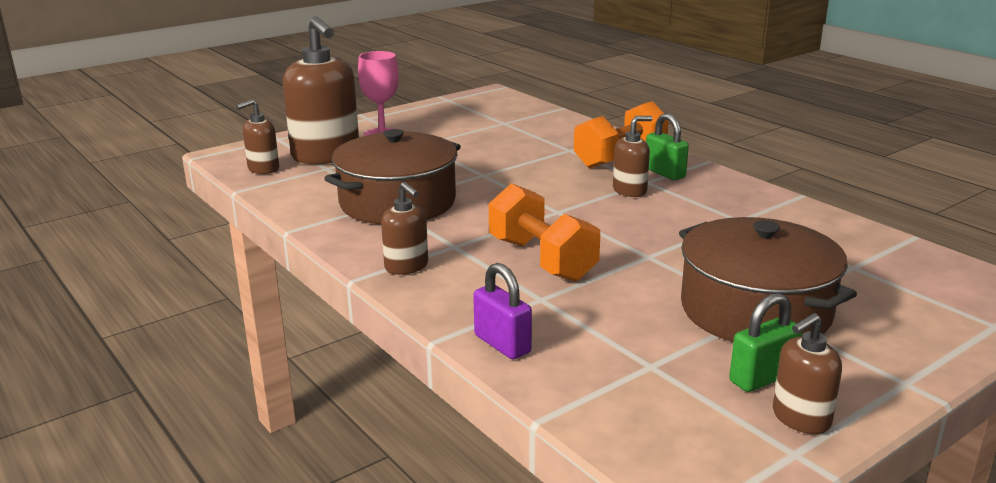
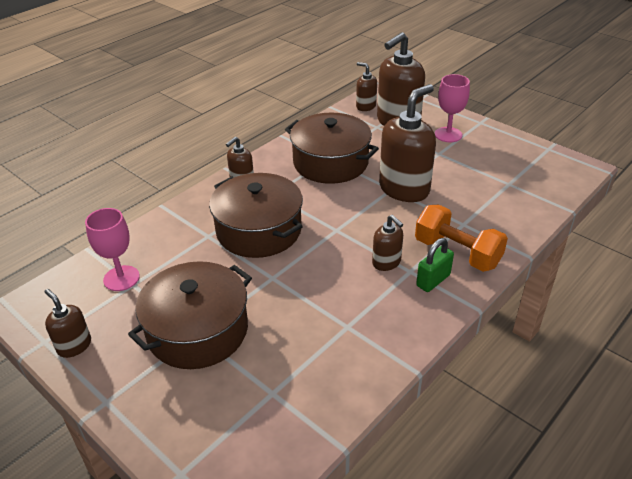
camera: 80 degrees right, 15 degrees up
purple padlock [473,263,532,359] -> none
orange dumbbell [489,183,600,282] -> brown pot [209,173,303,258]
green padlock [729,293,802,392] -> none
none -> pink goblet [85,208,140,291]
none -> brown soap dispenser [379,84,436,202]

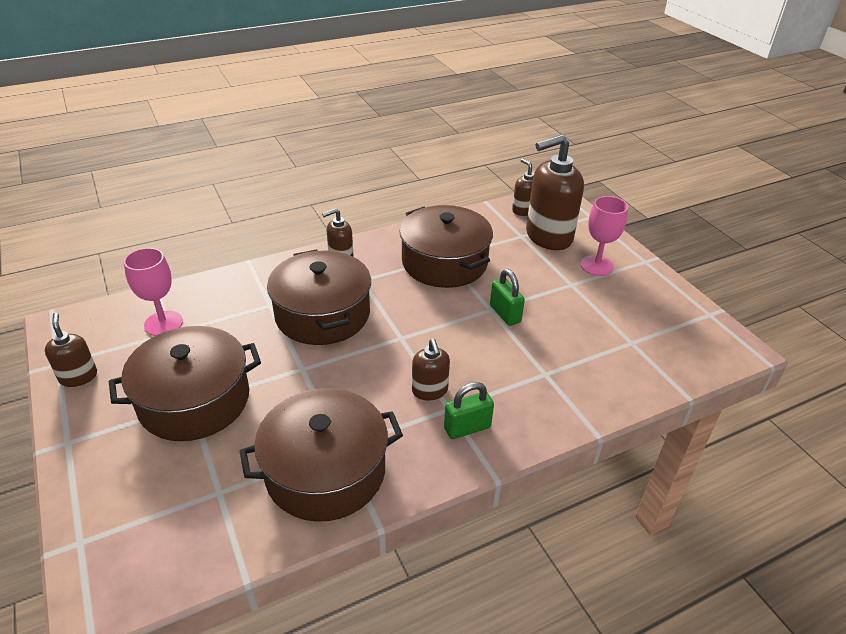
camera: 20 degrees right, 0 degrees up
brown soap dispenser [379,84,436,202] -> green padlock [490,269,525,326]
orange dumbbell [415,205,508,272] -> none
none -> brown pot [240,388,403,522]

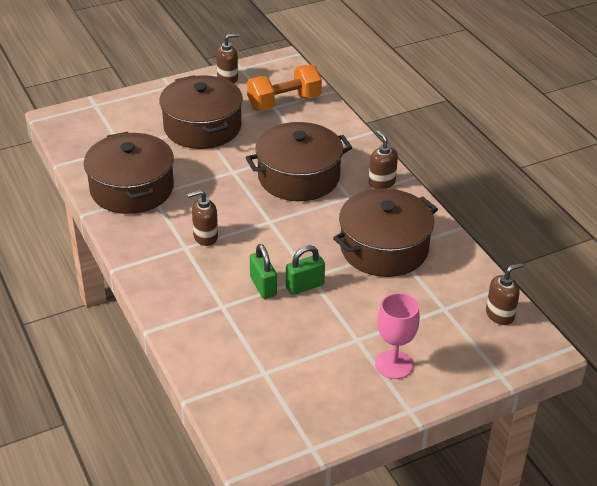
camera: 90 degrees right, 0 degrees up
pink goblet [124,248,183,336] -> orange dumbbell [247,65,322,111]
green padlock [444,382,494,439] -> green padlock moved to [250,244,277,299]
brown soap dispenser [526,135,584,250] -> none

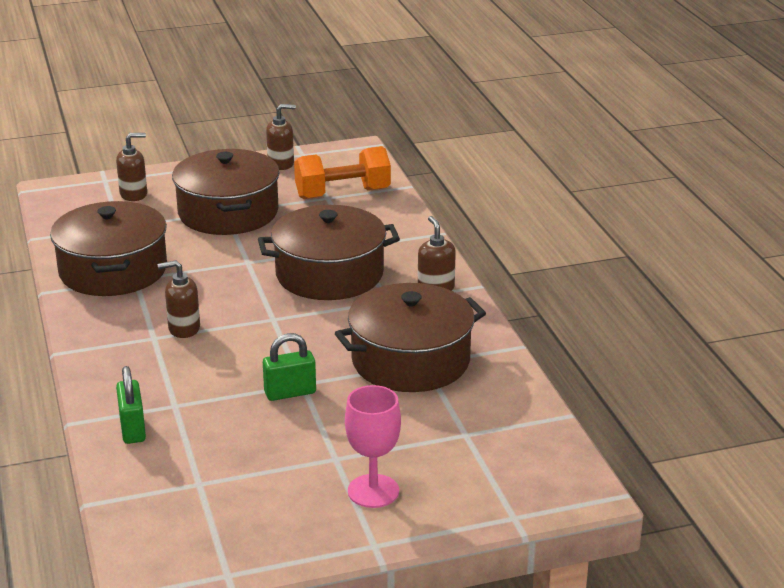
camera: 10 degrees right, 10 degrees down
green padlock [250,244,277,299] -> green padlock moved to [116,366,146,444]
brown soap dispenser [486,263,523,325] -> brown soap dispenser moved to [116,133,147,201]

